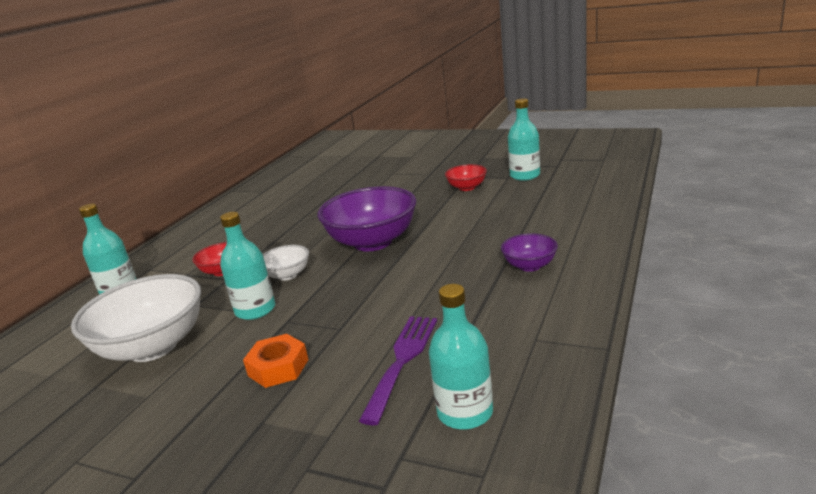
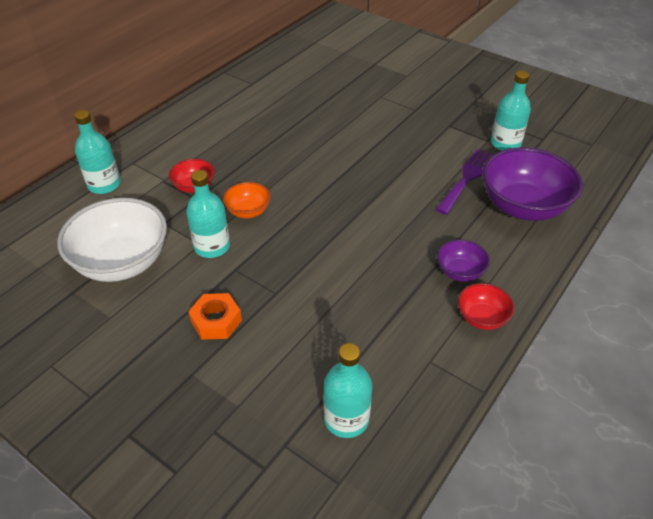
camera: 10 degrees right, 20 degrees up
white bowl [263,245,309,281] -> orange bowl [223,182,271,218]
purple bowl [317,186,416,251] -> purple bowl moved to [483,147,583,221]
purple fork [359,316,437,425] -> purple fork moved to [436,149,493,215]
red bowl [445,164,487,191] -> red bowl moved to [458,283,514,330]

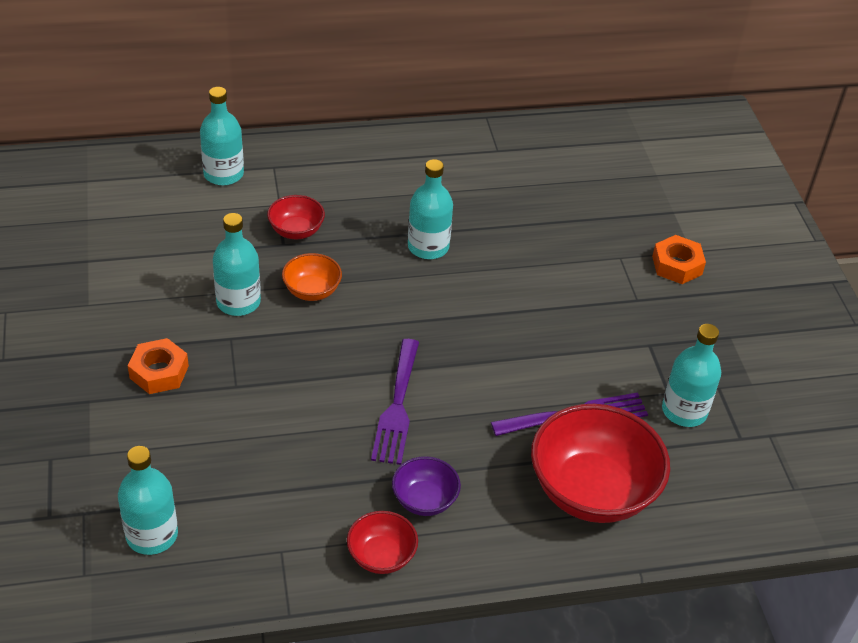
camera: 40 degrees right, 0 degrees up
white bowl [57,198,167,282] -> none
purple bowl [483,147,583,221] -> red bowl [531,404,670,523]
none -> purple fork [371,339,419,465]
none -> turquoise bottle [408,159,453,259]
none -> orange nut [652,235,706,284]

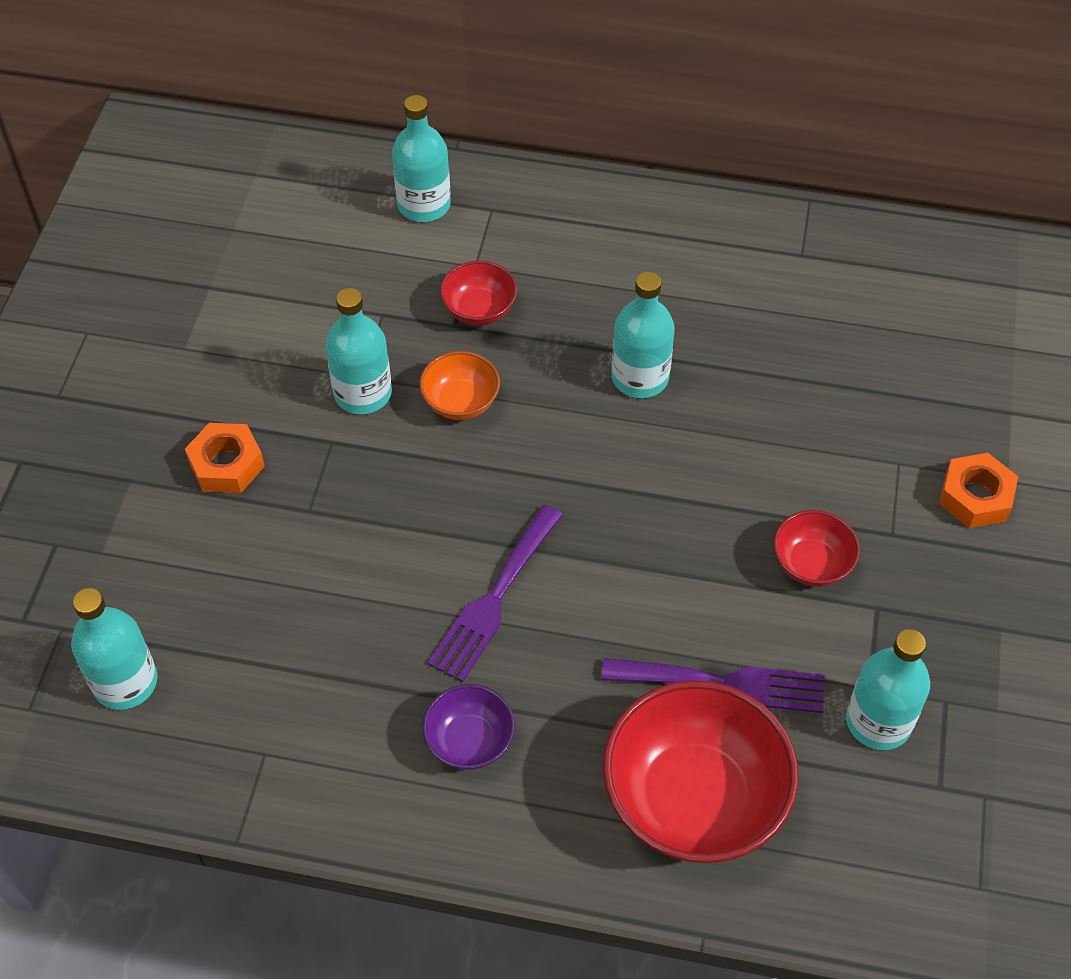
camera: 25 degrees right, 10 degrees up
red bowl [347,511,418,574] -> red bowl moved to [773,510,860,587]

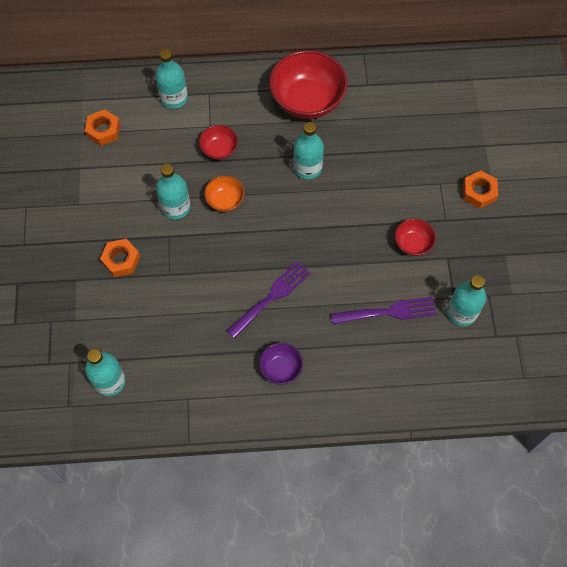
camera: 15 degrees left, 10 degrees up
purple fork [428,505,563,682] -> purple fork turned 150 degrees counterclockwise [227,261,311,339]
red bowl [603,680,799,863] -> red bowl moved to [269,50,348,119]
none -> orange nut [85,109,120,146]

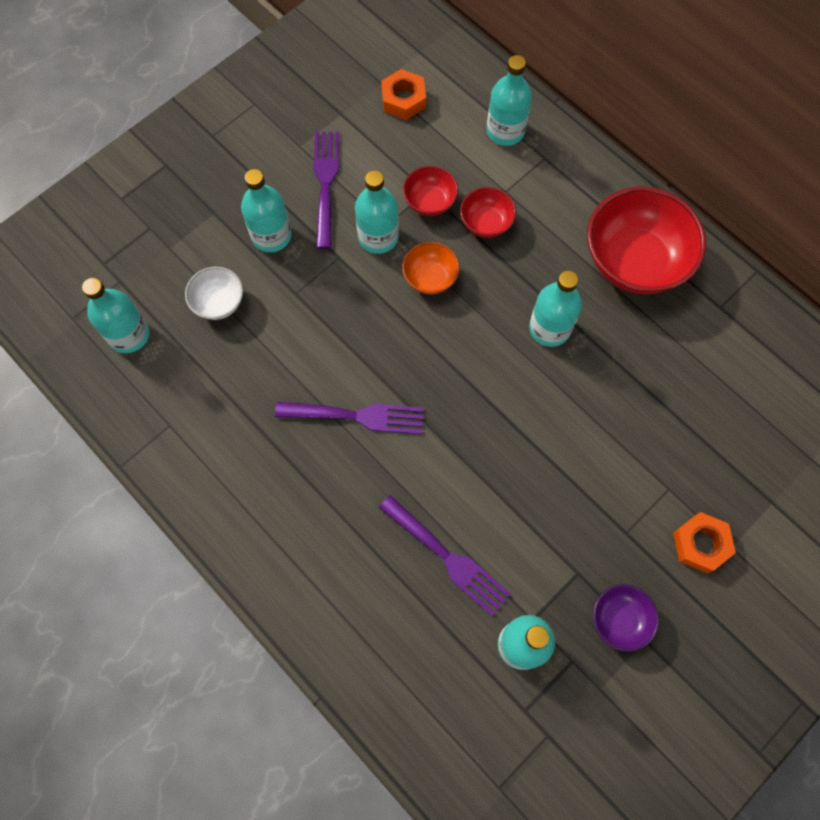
camera: 50 degrees right, 5 degrees up
orange nut [100,239,140,277] -> turquoise bottle [241,169,291,252]
purple bowl [259,343,303,385] -> purple bowl moved to [593,584,659,652]
red bowl [395,218,436,256] -> red bowl moved to [403,166,458,216]
none -> white bowl [185,267,243,320]
none -> purple fork [314,131,339,249]

